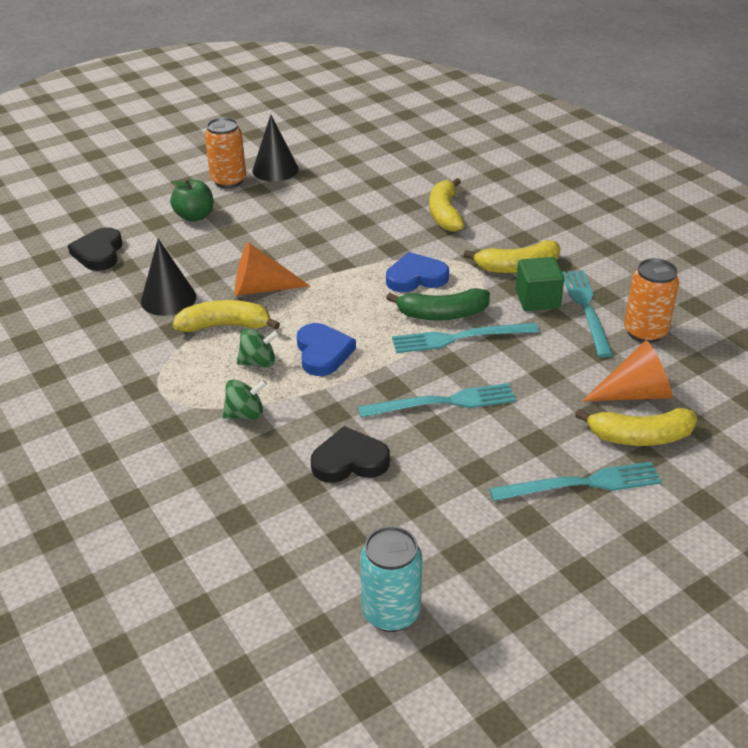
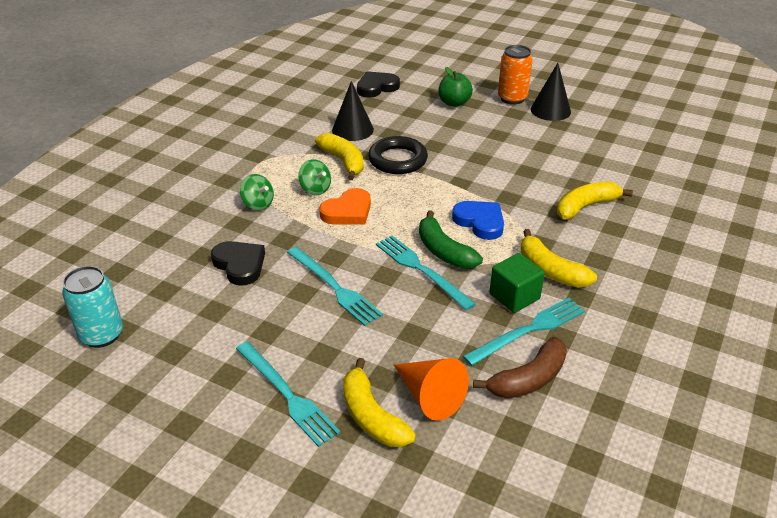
camera: 60 degrees right, 0 degrees up
orange cone [235,242,310,296] -> black ring [368,136,428,174]
blue heart [297,323,356,376] -> orange heart [319,188,371,225]
orange can [624,258,679,343] -> brown banana [473,337,567,399]

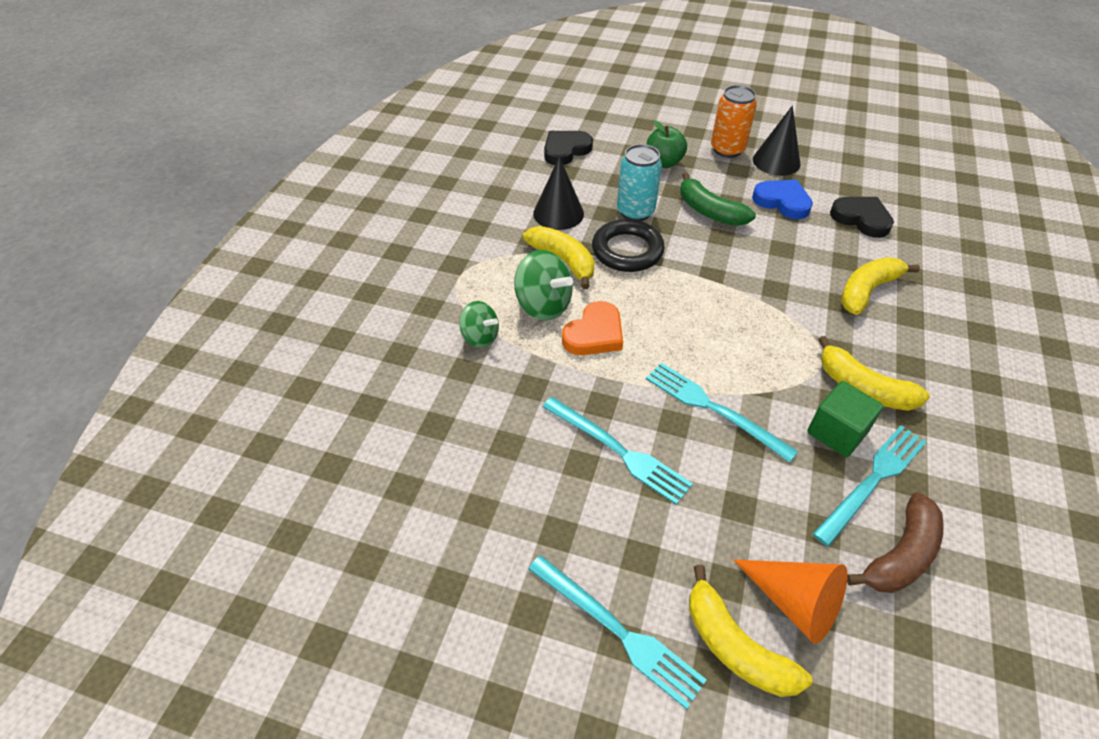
camera: 10 degrees left, 10 degrees up
turquoise can [62,266,123,348] -> turquoise can moved to [617,144,662,221]
black heart [211,241,265,286] -> black heart moved to [830,197,894,238]
green spinning top [298,159,331,195] -> green spinning top [514,250,573,321], size x1.55
green banana [419,210,483,269] -> green banana moved to [680,172,756,226]
blue heart [452,201,504,240] -> blue heart moved to [752,180,813,219]

